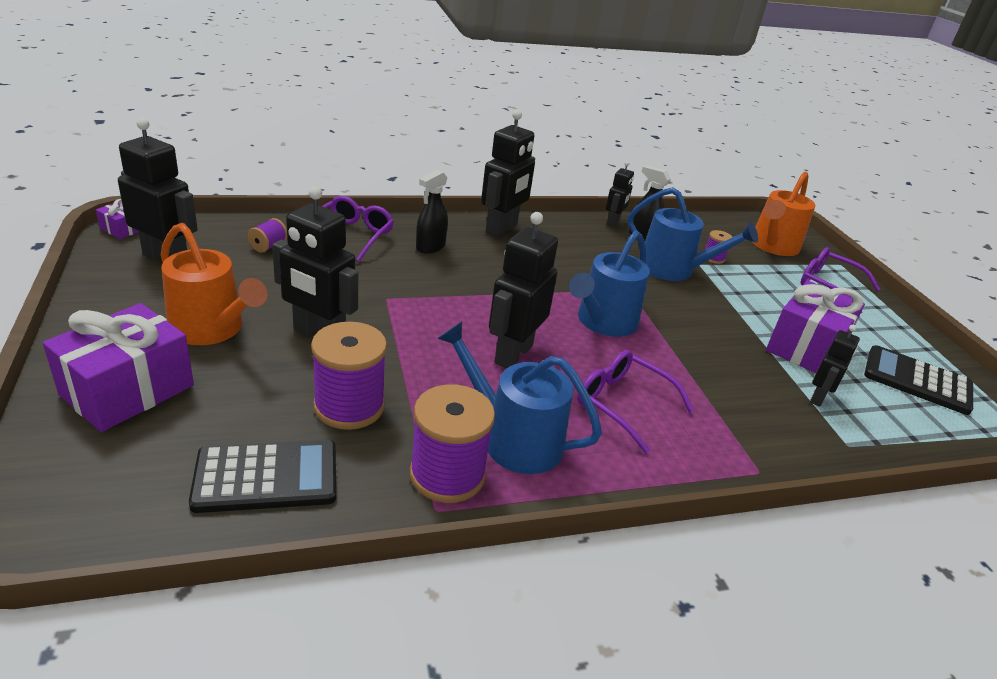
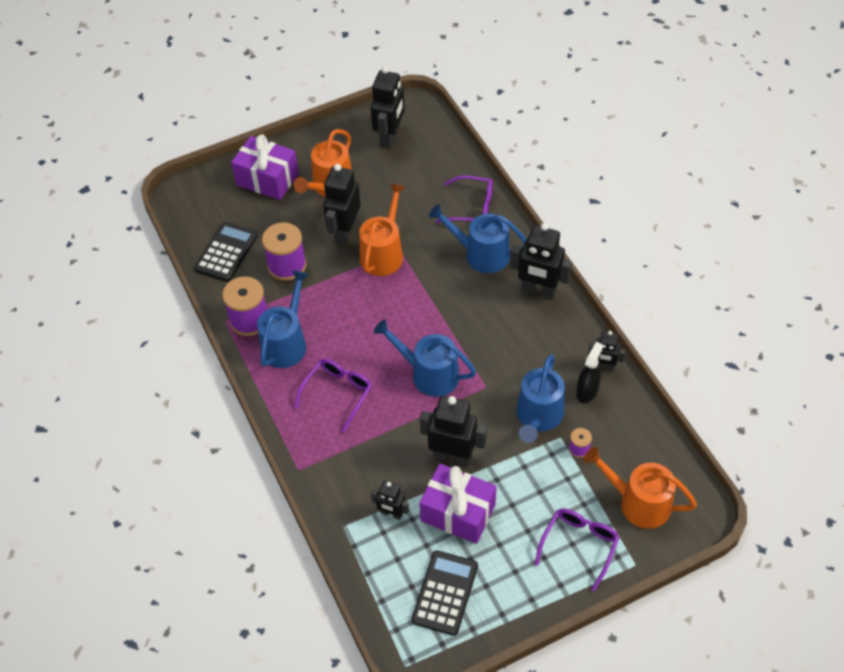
camera: 85 degrees right, 20 degrees up
purple gift [96,199,138,239] -> none
black calculator [189,440,336,513] -> black calculator turned 135 degrees counterclockwise [195,222,258,282]
purple spool [248,218,287,253] -> none
black spray bottle [416,170,448,254] -> blue watering can [429,204,526,273]
black robot [489,212,558,368] -> black robot moved to [420,396,487,466]
none -> orange watering can [359,183,405,276]

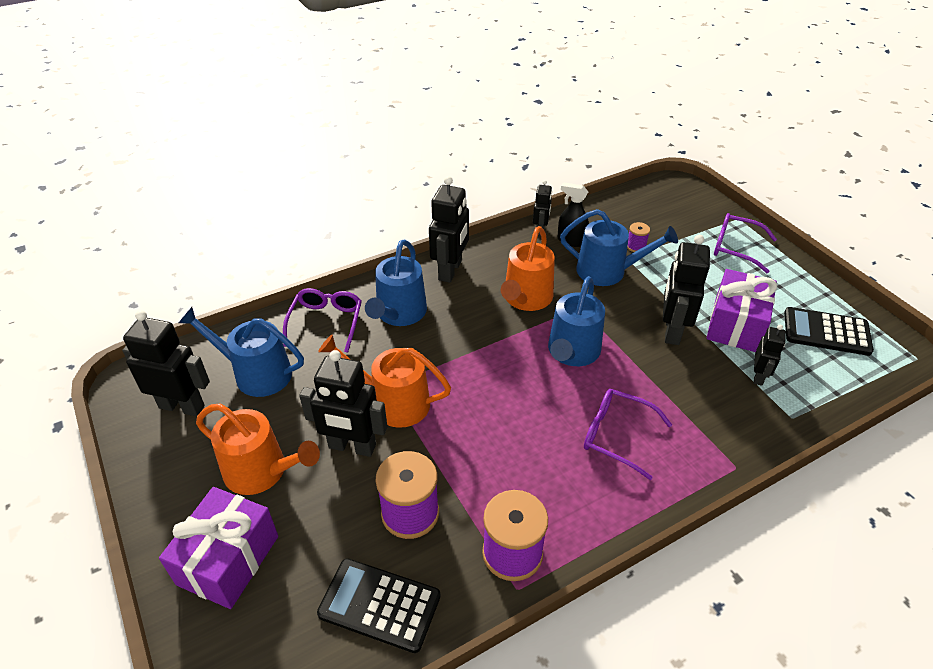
camera: 95 degrees left, 10 degrees down
blue watering can [257,270,309,368] -> blue watering can moved to [178,307,304,397]
orange watering can [584,447,697,529] -> orange watering can moved to [501,226,555,311]

